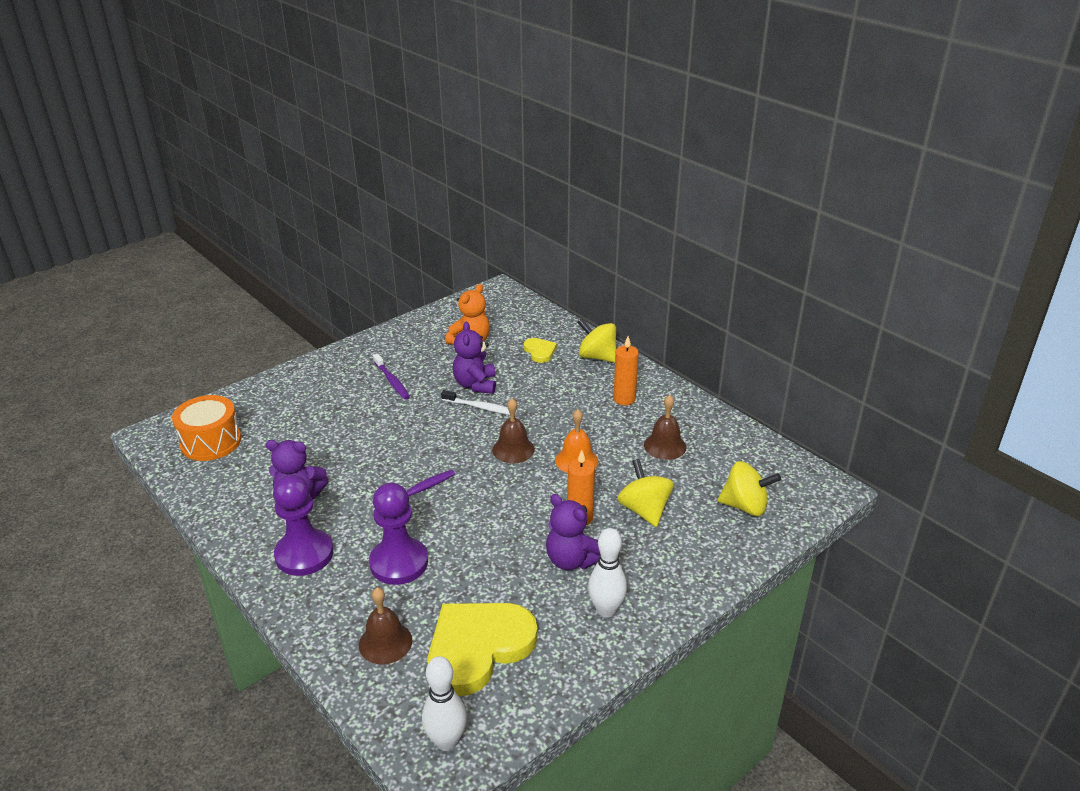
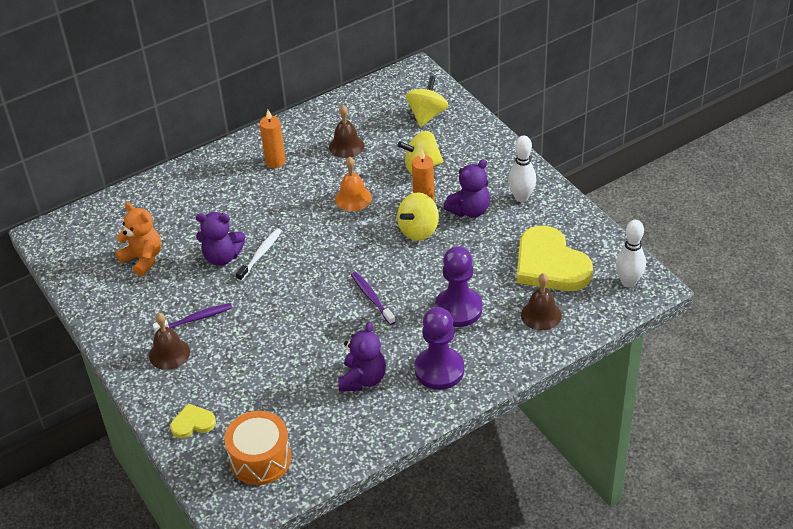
camera: 80 degrees left, 10 degrees up
brown bell [492,398,535,463] -> brown bell moved to [149,313,190,370]
yellow heart [523,338,557,363] -> yellow heart moved to [170,404,216,438]
yellow spinning top [577,318,616,363] -> yellow spinning top moved to [397,192,439,241]

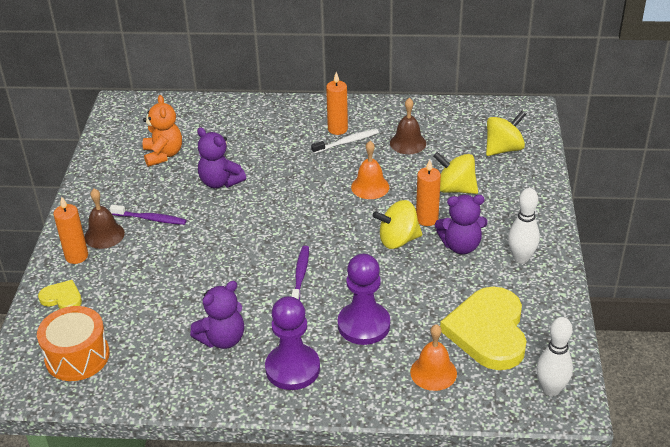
camera: 35 degrees right, 5 degrees down
white toothbrush [236,228,282,281] -> white toothbrush moved to [311,129,379,154]
brown bell [521,273,562,331] -> orange bell [410,324,457,391]
none -> orange candle [54,196,88,264]

